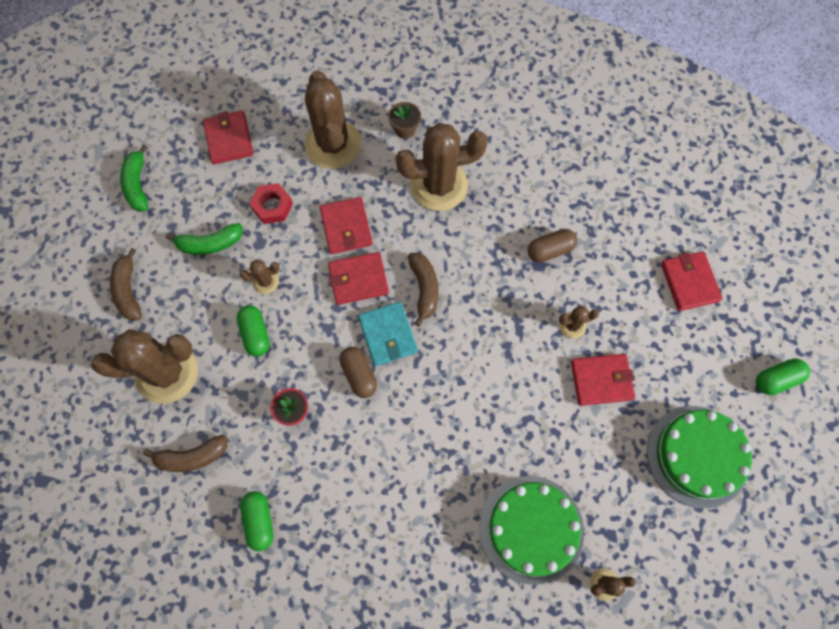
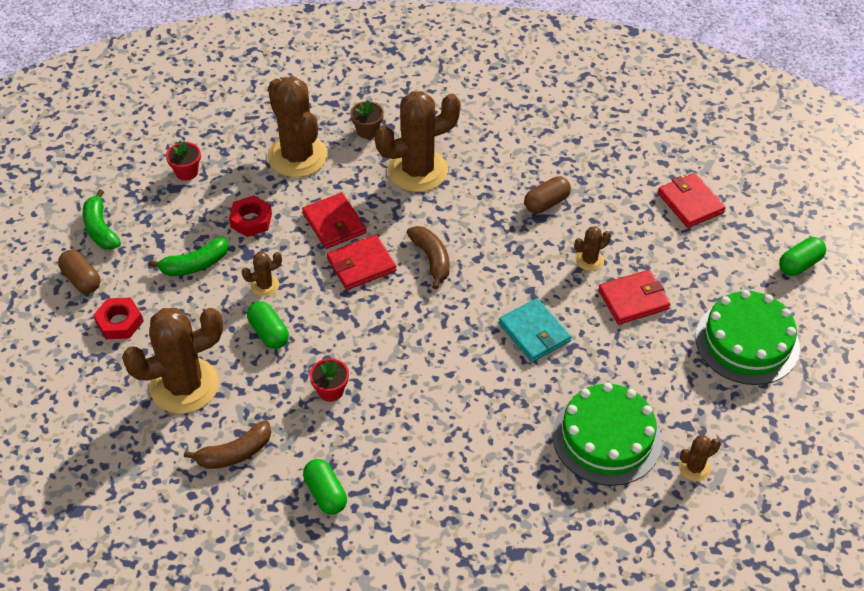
camera: 15 degrees left, 20 degrees down
brown banana [110,248,142,321] -> red nut [94,298,143,339]
red wallet [203,110,254,164] -> red flower pot [166,141,201,180]
brown capsule [340,347,377,398] -> brown capsule moved to [58,250,100,293]
turquoise wallet [358,302,418,366] -> turquoise wallet moved to [499,298,572,362]

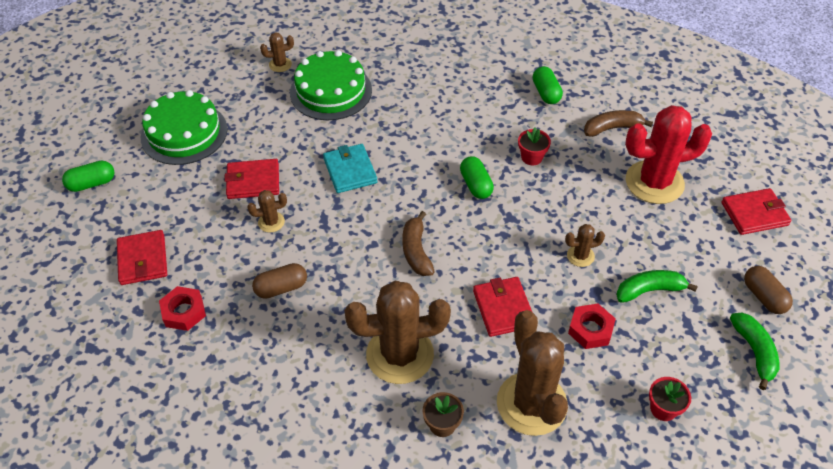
camera: 165 degrees left, 0 degrees up
red nut [94,298,143,339] -> red nut moved to [159,286,206,331]
brown cactus [122,308,223,414] -> red cactus [625,105,712,204]
green capsule [247,301,289,349] -> green capsule moved to [460,156,494,199]
red wallet [327,235,397,290] -> red wallet moved to [721,188,791,235]

